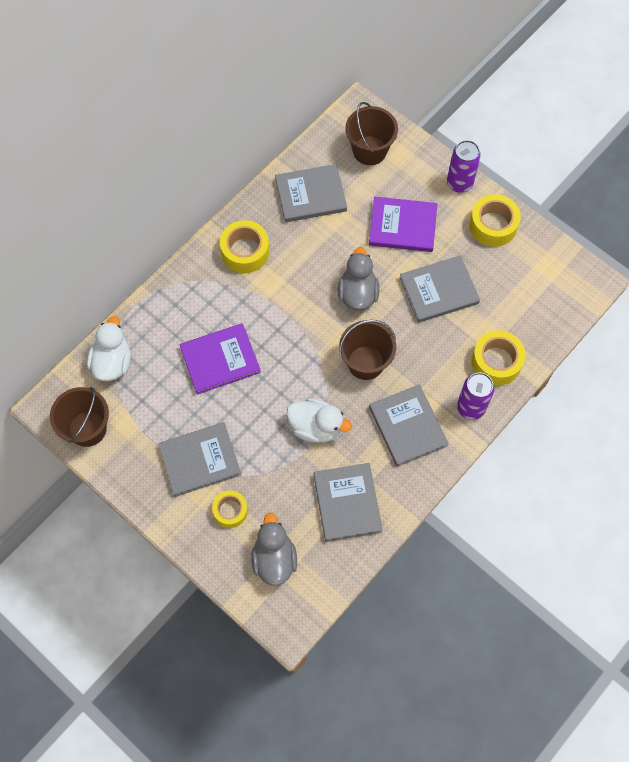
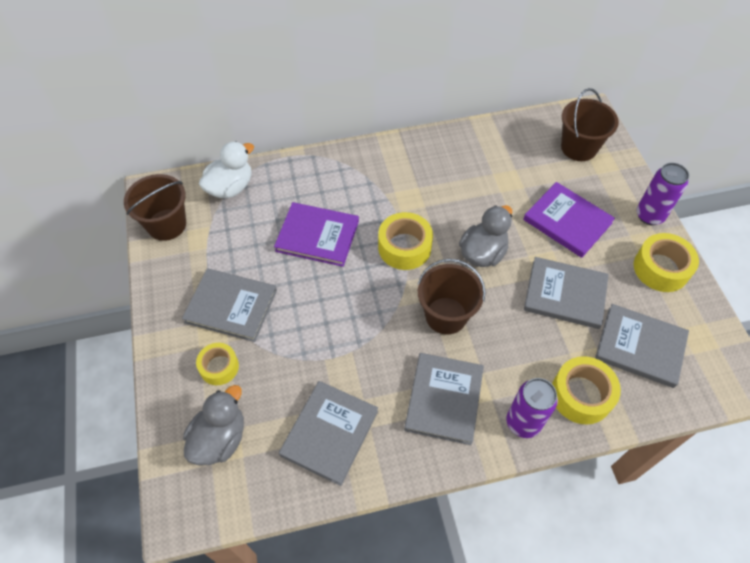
camera: 35 degrees right, 10 degrees down
yellow tape [220,220,269,273] -> yellow tape moved to [378,212,433,270]
grey book [275,164,347,222] -> grey book moved to [595,304,689,388]
white duck [286,398,352,443] -> none

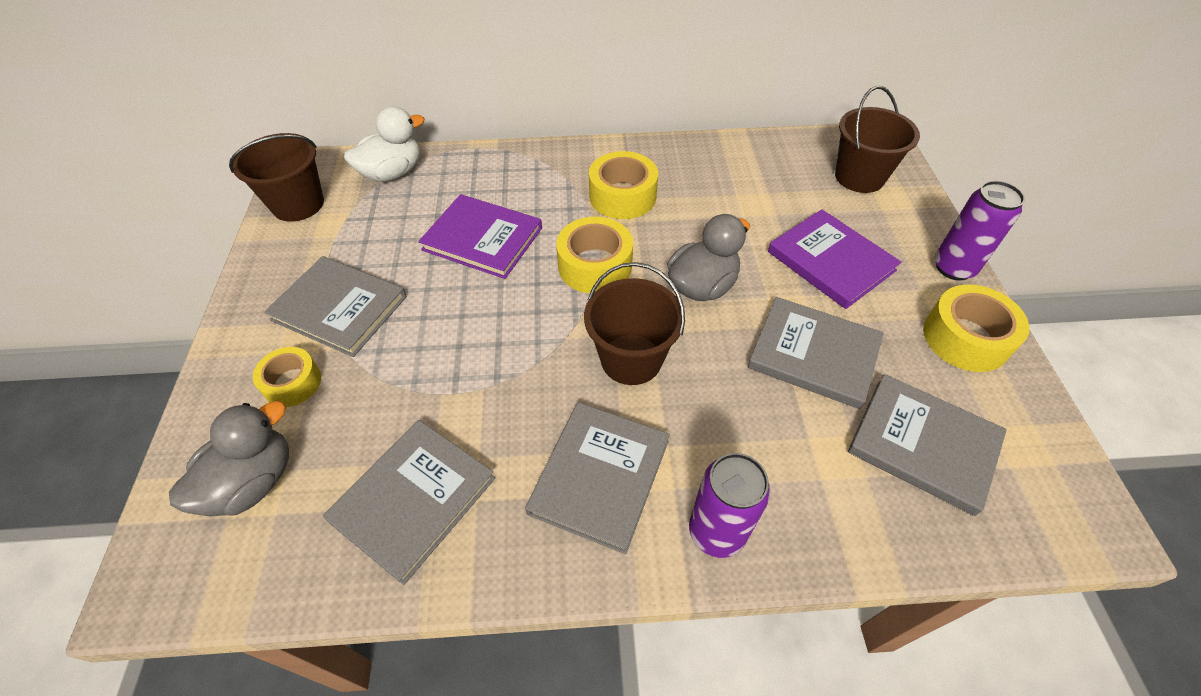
camera: 10 degrees right, 5 degrees down
yellow tape [552,356,621,425] -> yellow tape moved to [589,151,658,219]

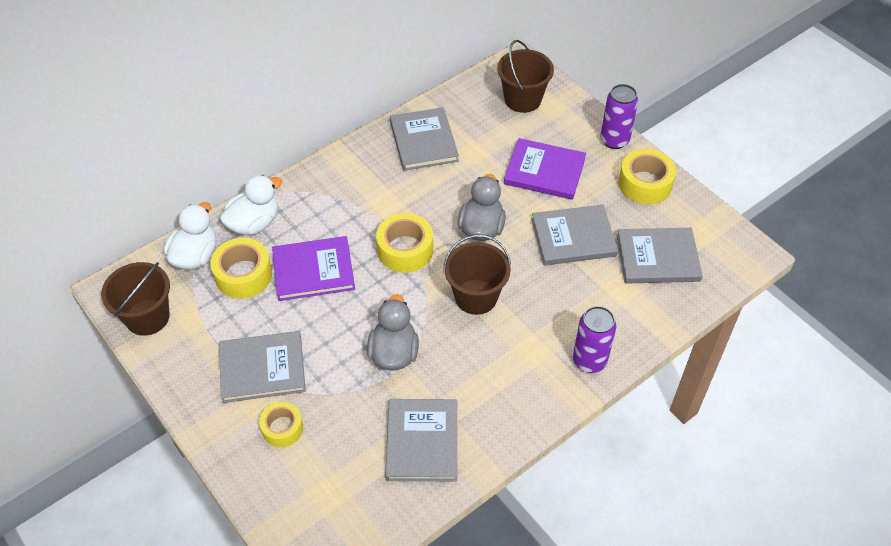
camera: 35 degrees left, 0 degrees up
grey duck [169,401,289,517] -> grey duck moved to [367,294,419,370]
grey book [525,402,670,554] -> grey book moved to [390,107,459,171]
yellow tape [589,151,658,219] -> yellow tape moved to [210,238,272,299]
none -> white duck [220,175,282,235]

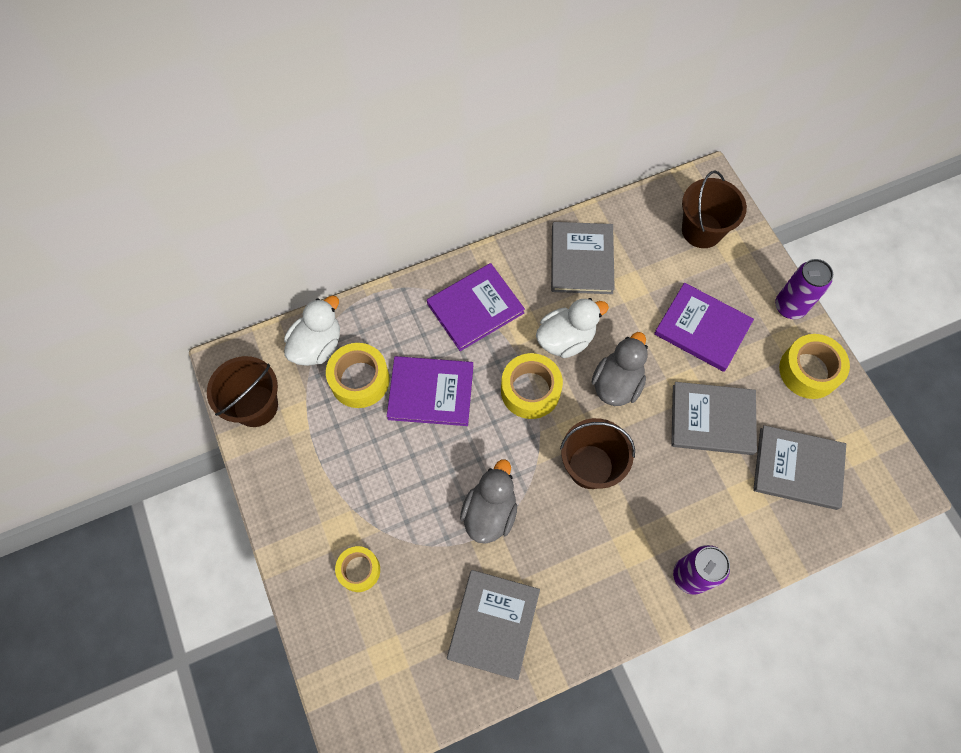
camera: 15 degrees right, 15 degrees up
grey book [219,331,306,403] -> none
white duck [220,175,282,235] -> white duck moved to [536,298,609,358]
none -> purple book [427,263,525,351]

